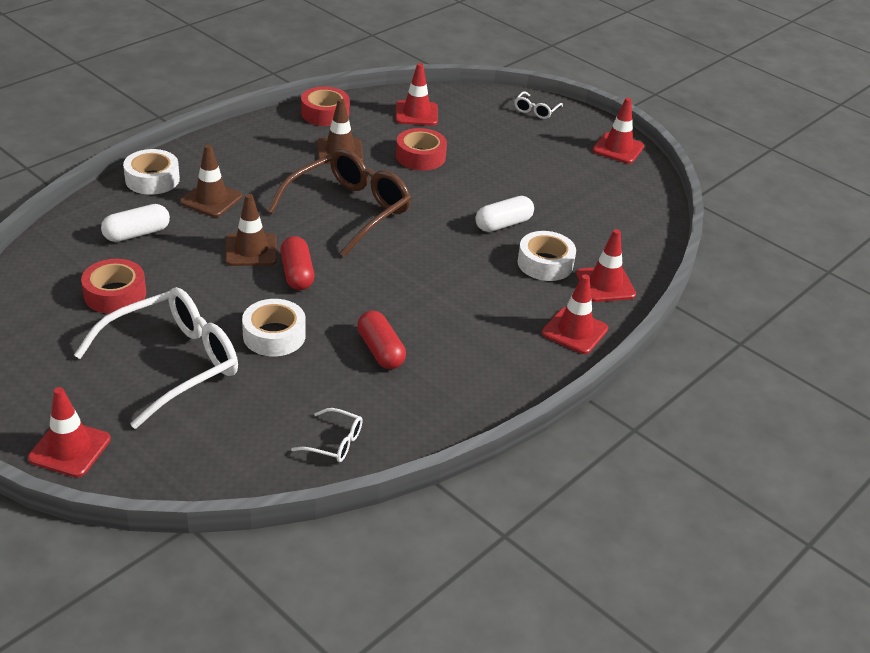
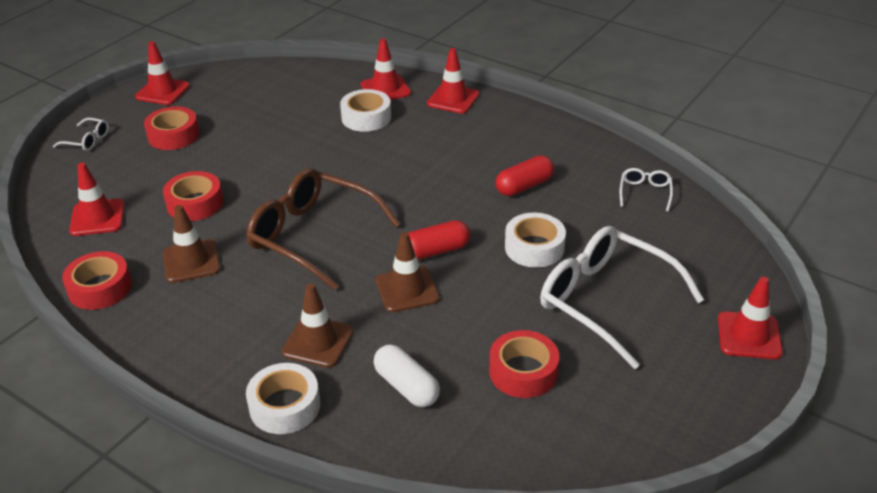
camera: 95 degrees left, 0 degrees up
white capsule [475,196,534,232] -> none
none -> red tape [144,106,199,150]

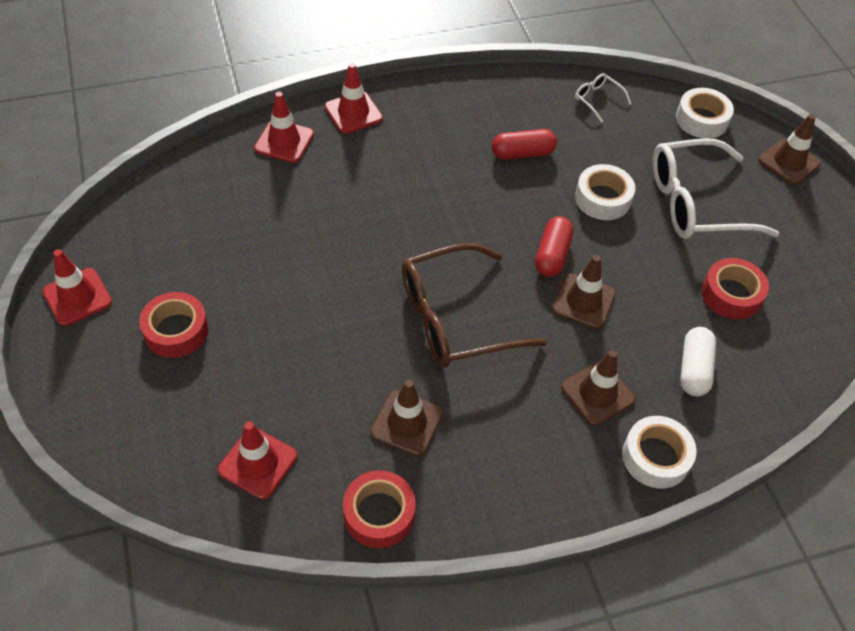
camera: 55 degrees left, 15 degrees up
white glasses [53,118,109,151] -> none
red tape [163,171,223,221] -> none
white tape [340,89,391,132] -> white tape moved to [676,88,734,139]
white capsule [374,345,440,407] -> white capsule turned 75 degrees counterclockwise [680,327,716,396]
red capsule [496,155,554,196] -> red capsule turned 75 degrees clockwise [492,129,557,160]
red traffic cone [718,277,783,359] -> brown traffic cone [758,114,821,185]

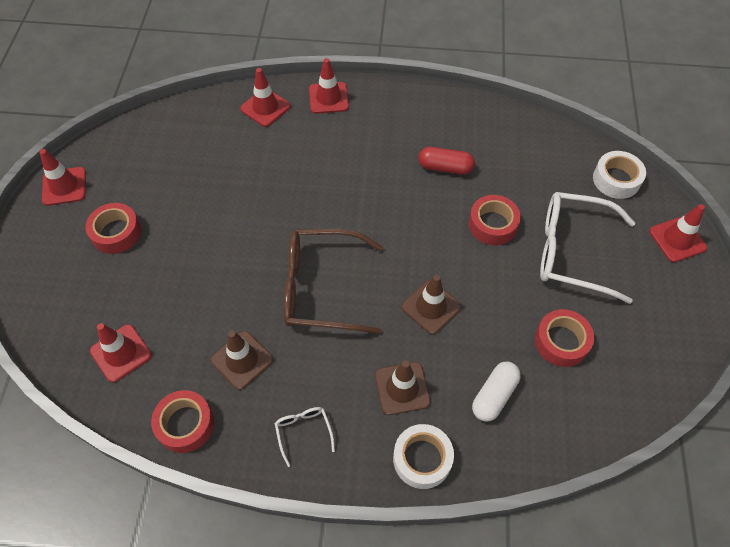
camera: 25 degrees right, 5 degrees up
red capsule [535,216,574,277] -> none
white glasses [575,73,631,123] -> white glasses moved to [275,407,335,467]
white tape [575,164,635,220] -> red tape [469,195,521,245]
brown traffic cone [758,114,821,185] -> red traffic cone [649,204,707,262]

